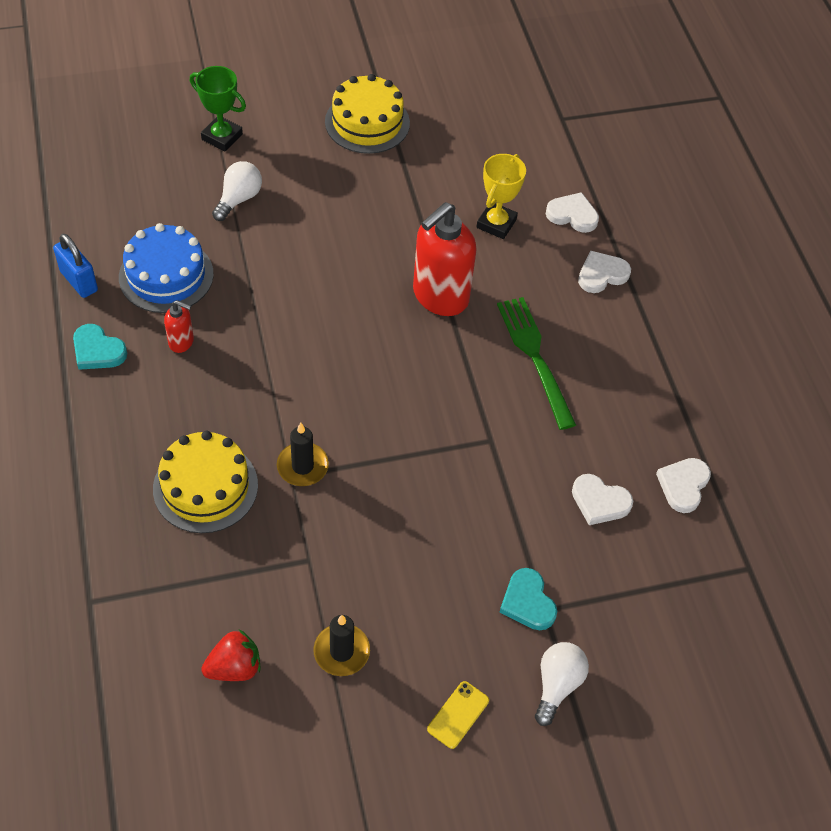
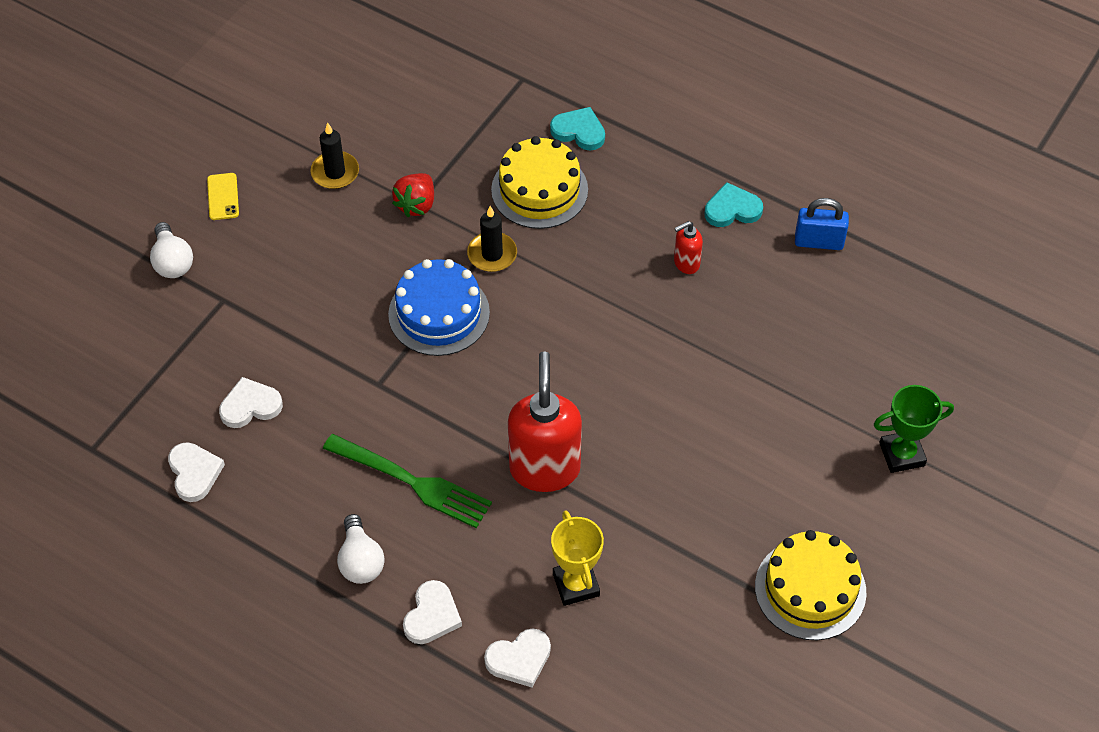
camera: 140 degrees right, 0 degrees up
blue cake [119,223,214,313] -> blue cake moved to [388,259,490,356]
red strawberry [201,629,260,681] -> red strawberry moved to [392,173,434,217]
white light bulb [212,161,262,221] -> white light bulb moved to [337,514,384,584]
turquoise heart [499,568,557,630] -> turquoise heart moved to [550,107,605,150]

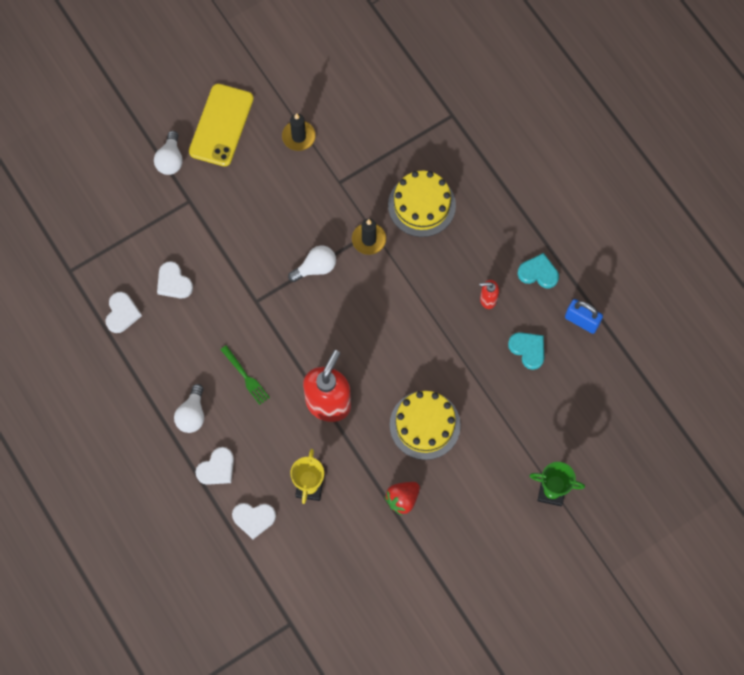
camera: 25 degrees right, 15 degrees up
yellow phone [207,173,239,220] -> yellow phone [189,84,254,166], size x2.18
white heart [219,377,283,428] -> white heart turned 135 degrees counterclockwise [157,261,193,299]
green fork [323,434,492,528] -> green fork [220,345,270,405], size x0.60
blue cake [388,259,490,356] -> white light bulb [288,245,336,282]
red strawberry [392,173,434,217] -> red strawberry moved to [384,482,420,516]
turquoise heart [550,107,605,150] -> turquoise heart moved to [508,332,544,370]
yellow cake [755,530,866,640] -> yellow cake moved to [390,391,461,460]

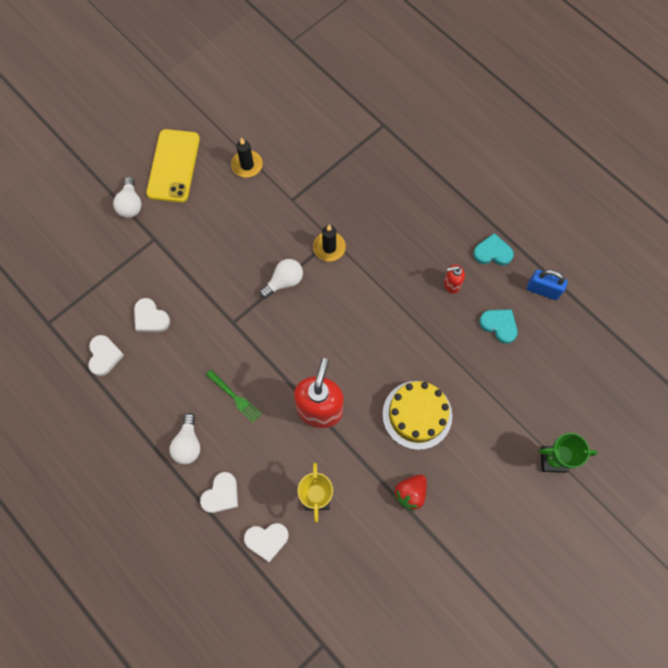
camera: 10 degrees left, 0 degrees up
yellow cake [388,171,456,237] -> none

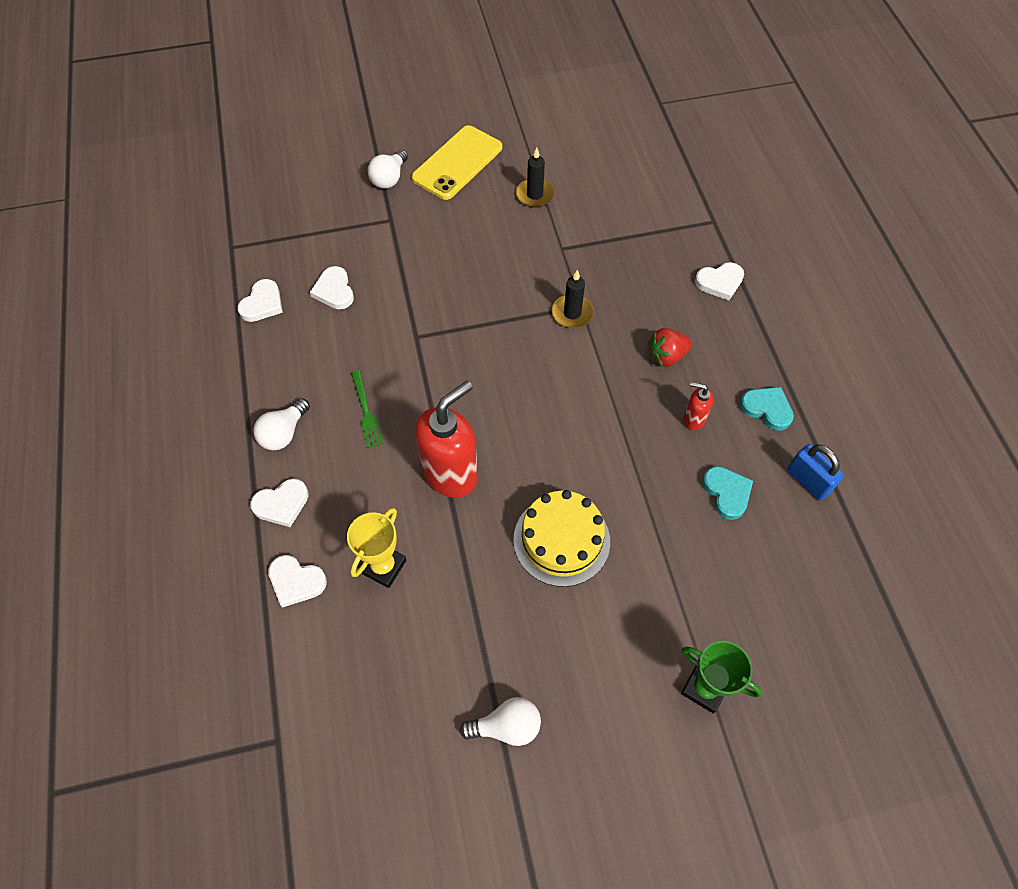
camera: 30 degrees right, 10 degrees down
white light bulb [260,259,303,298] -> white light bulb moved to [460,697,541,746]
red strawberry [393,475,427,511] -> red strawberry moved to [648,328,692,367]
none -> white heart [695,262,744,301]

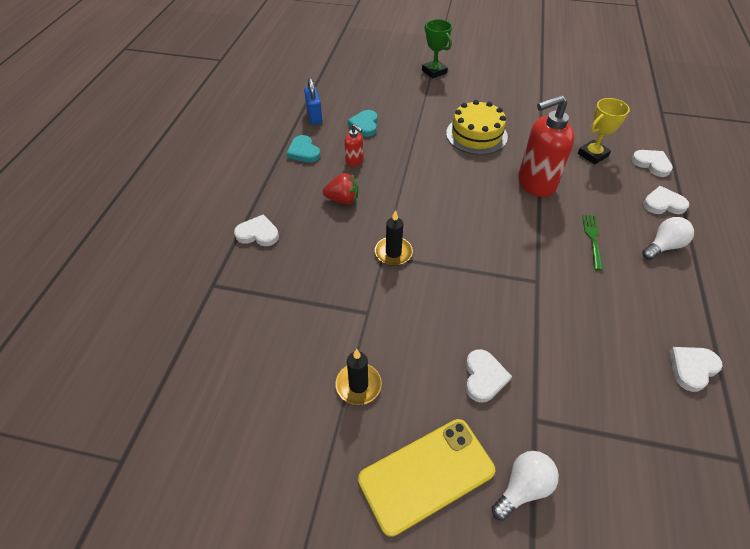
camera: 155 degrees left, 10 degrees down
white heart [310,266,354,309] -> white heart moved to [466,349,512,403]
white light bulb [460,697,541,746] -> none

